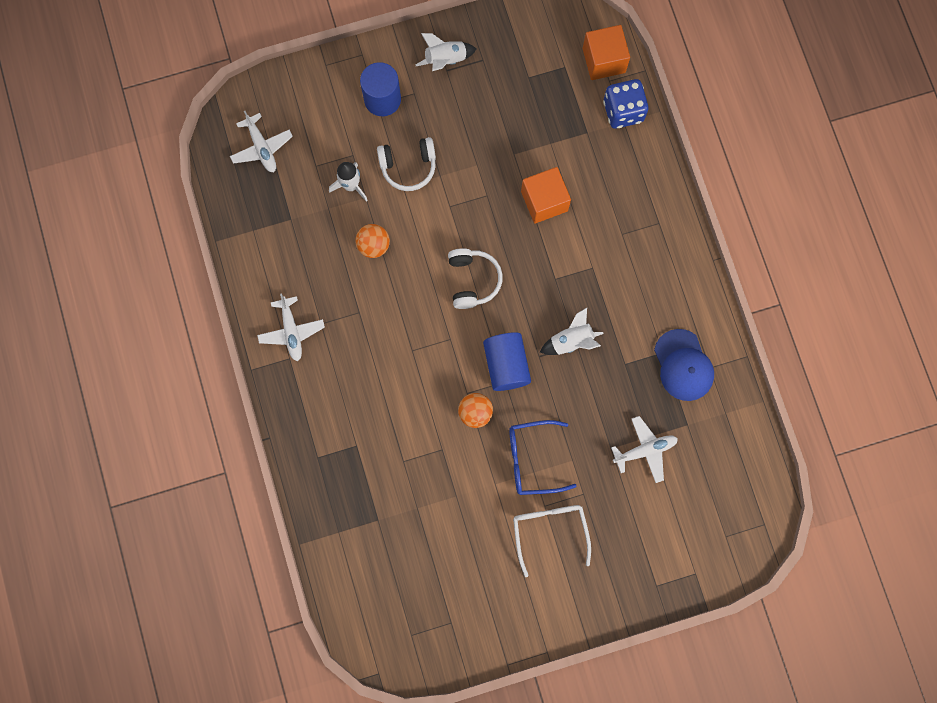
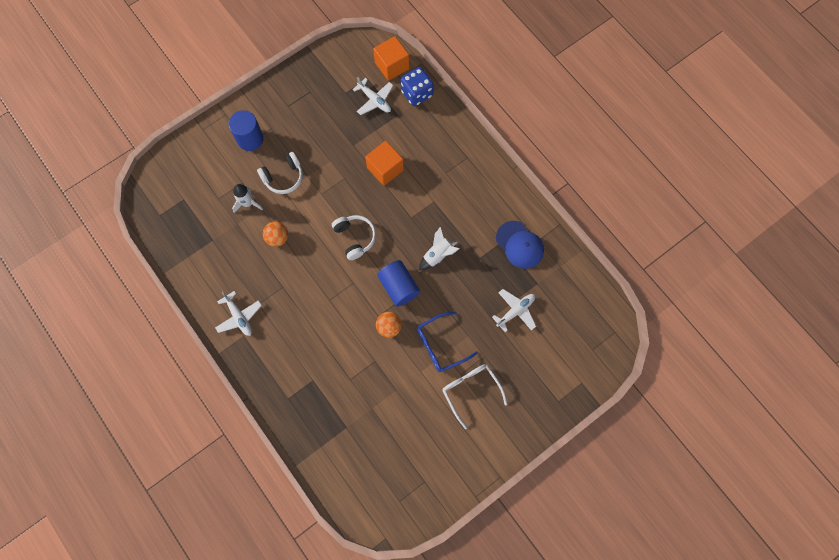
camera: 20 degrees left, 5 degrees down
white plane [230,111,293,172] -> white plane moved to [353,77,393,115]
white rocket [416,33,476,71] -> none

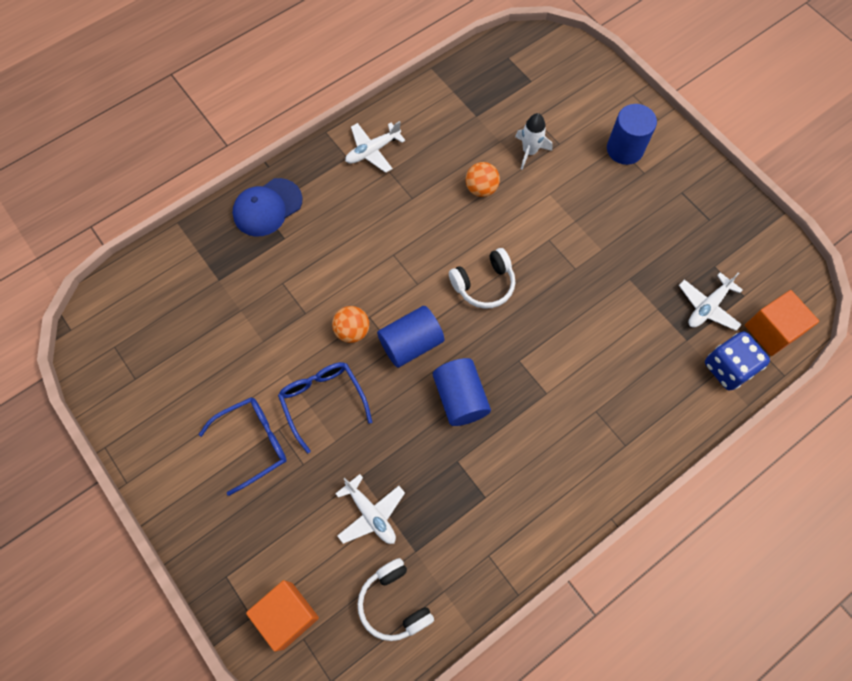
camera: 90 degrees right, 5 degrees down
white headphones [257,152,303,194] -> white headphones moved to [357,558,434,641]
orange cube [365,141,404,186] -> orange cube moved to [246,580,319,652]
white rocket [419,227,459,270] -> blue cylinder [433,358,491,426]
white glasses [442,364,507,429] -> blue glasses [198,397,287,496]
blue cap [496,221,544,269] -> blue cap moved to [233,178,303,236]

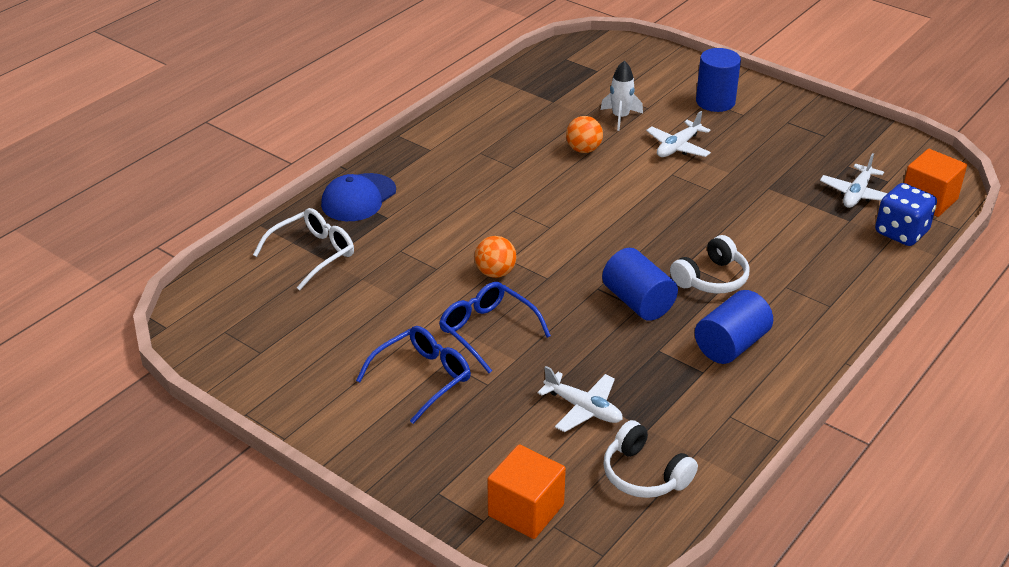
camera: 15 degrees left, 30 degrees down
white plane [345,121,405,173] -> white plane moved to [646,111,711,157]
blue cylinder [377,306,445,368] -> blue cylinder moved to [695,290,773,364]
white headphones [449,248,515,309] -> white headphones moved to [670,235,750,294]
none -> white glasses [253,208,354,290]

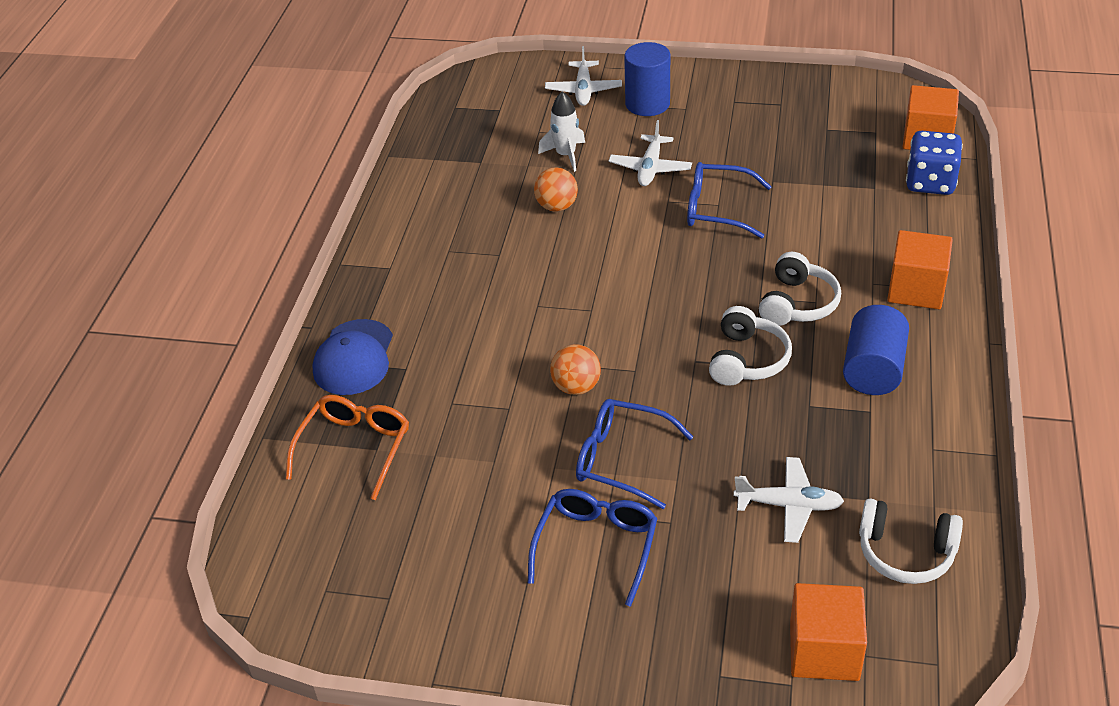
camera: 25 degrees left, 5 degrees up
white glasses [253,208,354,290] -> orange glasses [286,395,409,500]
blue cylinder [602,248,678,321] -> white headphones [709,306,792,386]
white plane [820,153,888,208] -> white plane moved to [545,46,622,106]
none -> blue glasses [687,162,772,239]
none -> orange cube [887,230,953,309]

